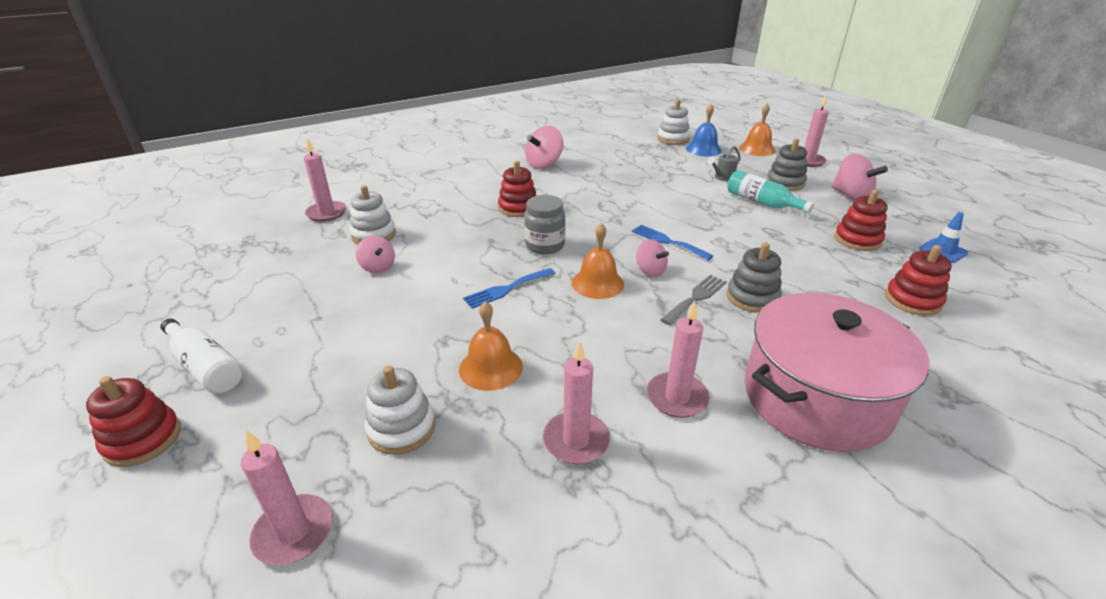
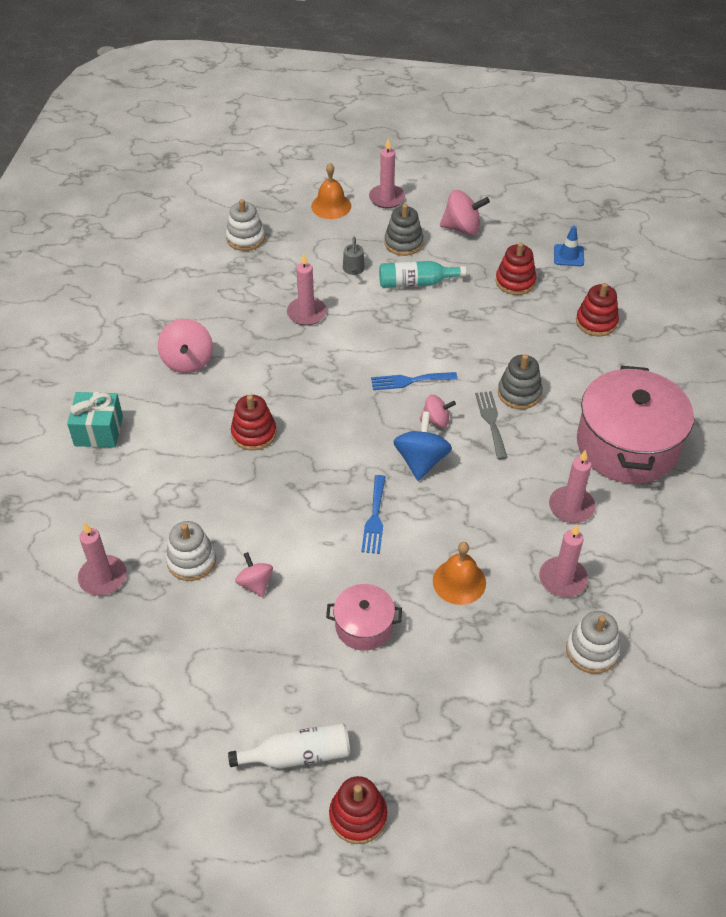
camera: 50 degrees left, 15 degrees up
pink candle [241,430,333,565] -> pink candle moved to [287,253,327,326]
pink spinning top [356,236,395,273] -> pink spinning top turned 120 degrees counterclockwise [235,552,273,597]
white stacking toy [365,365,436,455] -> white stacking toy moved to [566,611,620,674]
grey jar [524,195,566,254] -> none
orange bell [572,223,624,299] -> blue spinning top [393,411,452,481]
blue bell [686,104,722,156] -> none
none -> turquoise gift [67,392,123,448]
none -> pink pot [326,584,402,651]

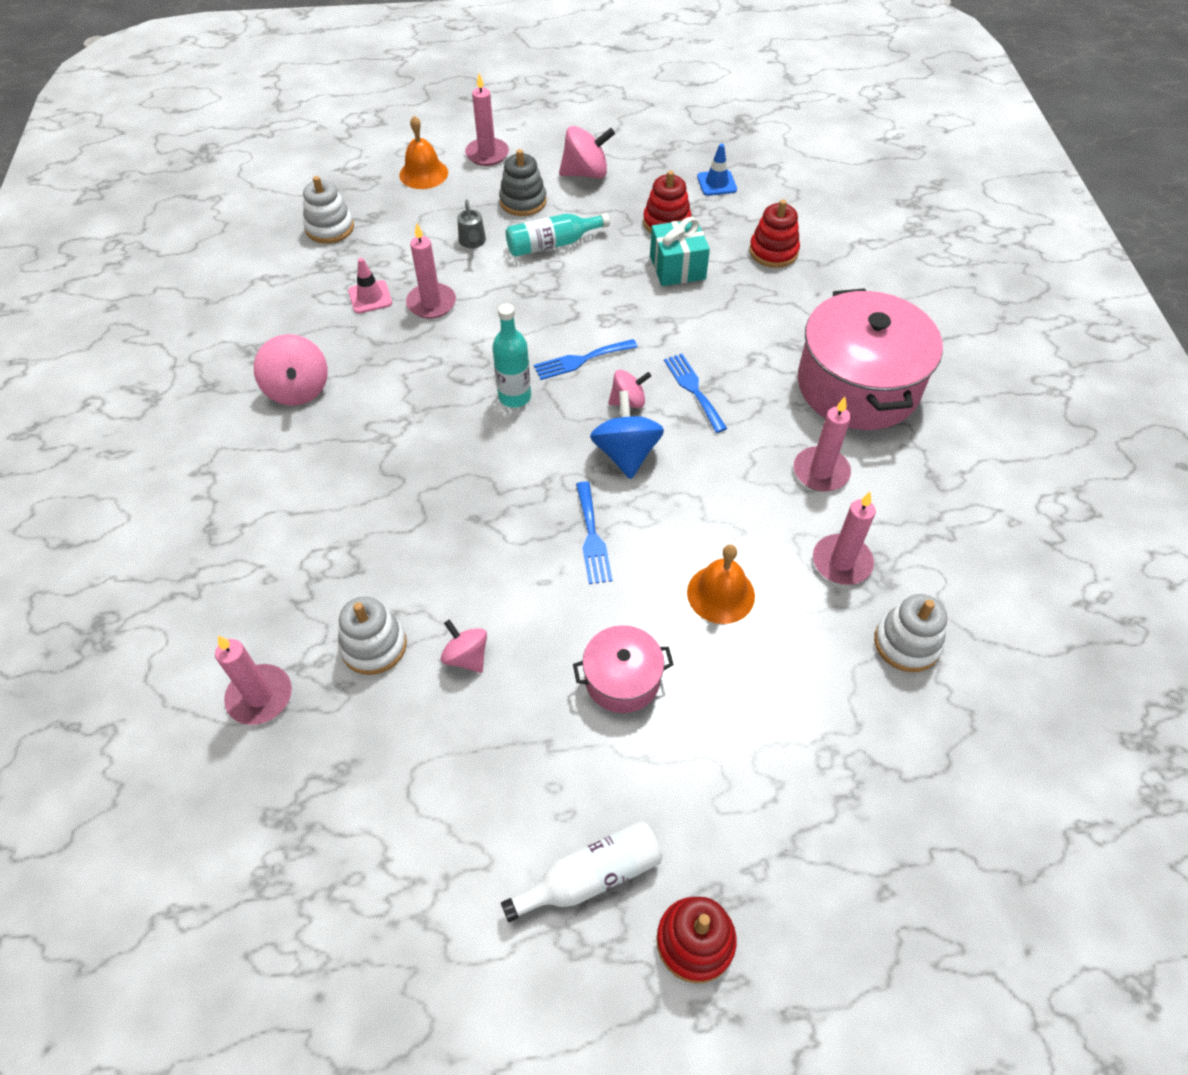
camera: 15 degrees left, 5 degrees up
turquoise gift [67,392,123,448] -> turquoise gift moved to [650,217,710,286]
red stacking toy [231,395,277,451] -> none
grey fork [475,391,508,459] -> blue fork [664,354,727,433]
grey stacking toy [498,354,543,409] -> none
none -> pink traffic cone [348,258,392,314]
none -> turquoise bottle [492,303,531,408]

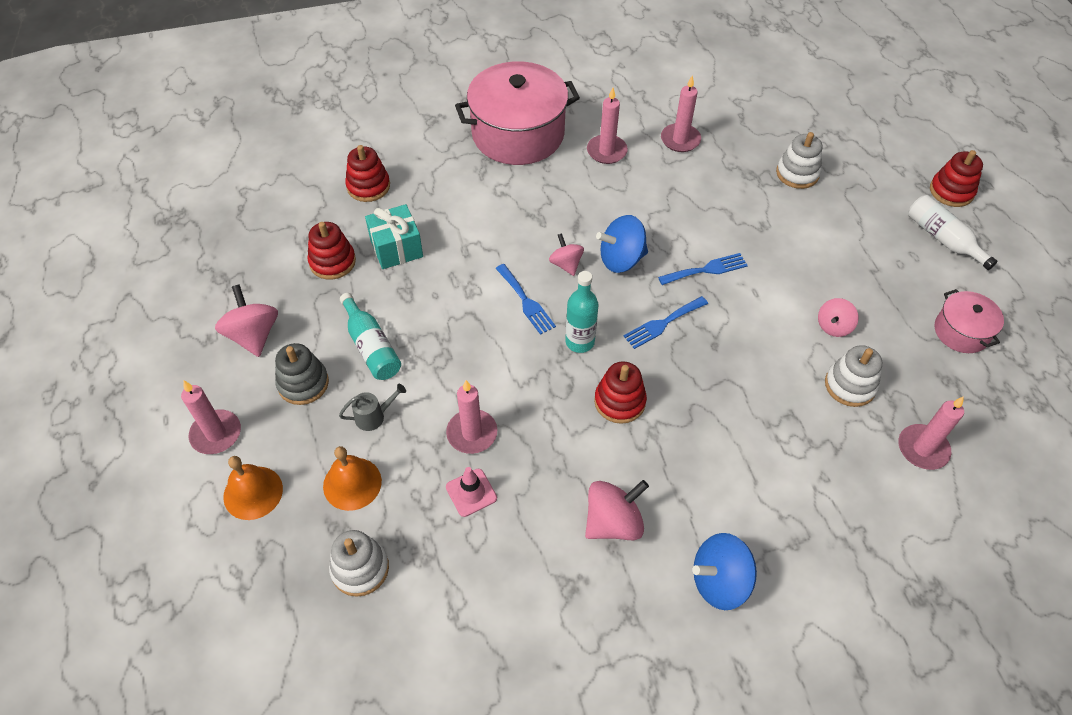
camera: 100 degrees left, 0 degrees up
pink pot [573,625,674,713] -> pink pot moved to [935,289,1004,353]
blue fork [664,354,727,433] -> blue fork moved to [624,296,708,349]
orange bell [687,545,755,624] -> orange bell moved to [323,446,382,511]
blue traffic cone [697,144,737,196] -> none
white stacking toy [874,594,947,672] -> white stacking toy moved to [776,132,822,189]
none -> red stacking toy [594,362,647,424]
none -> blue spinning top [693,533,757,610]

